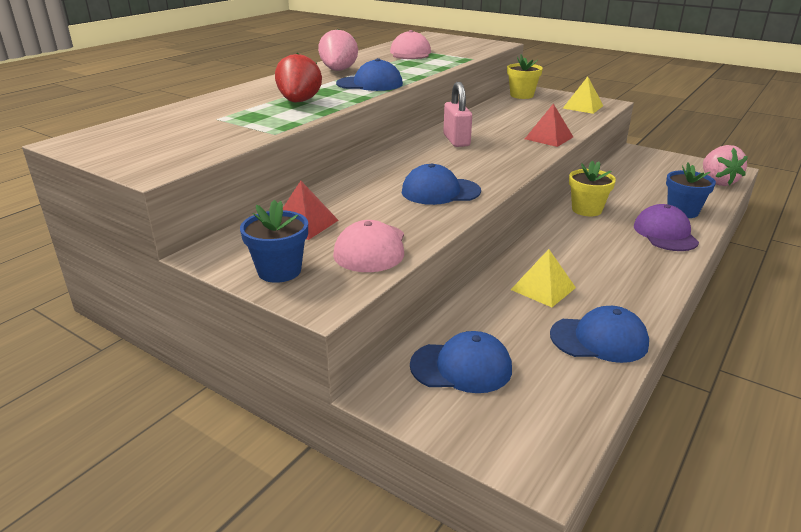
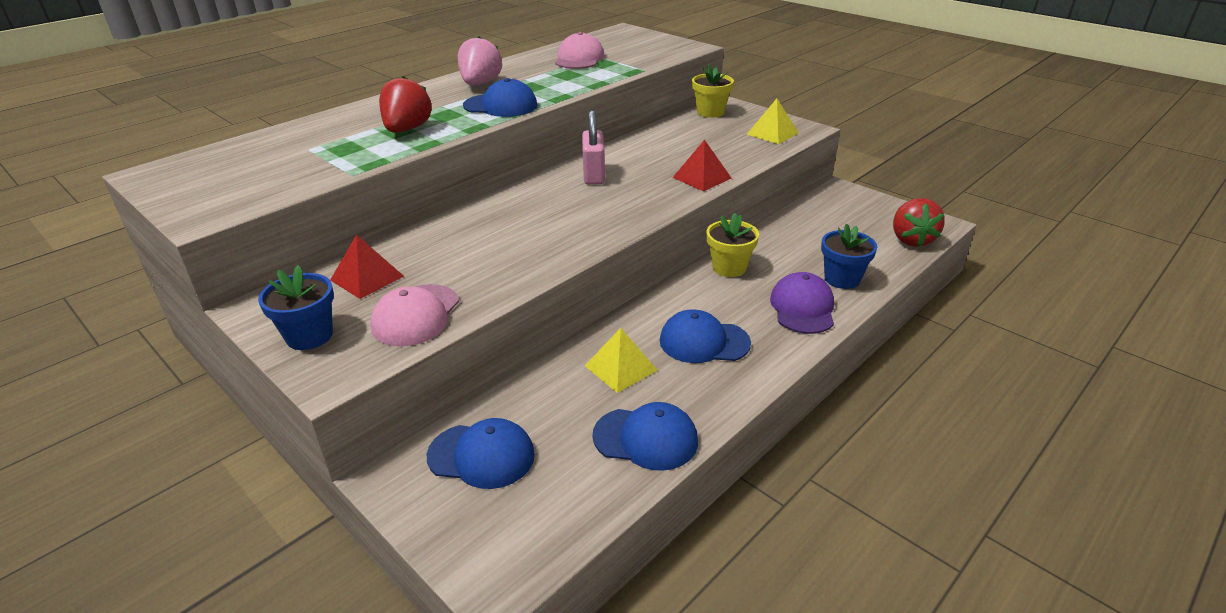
camera: 10 degrees right, 5 degrees up
blue cap [402,163,481,205] -> blue cap moved to [660,309,751,363]
pink strawberry [703,145,748,186] -> red strawberry [893,198,945,247]

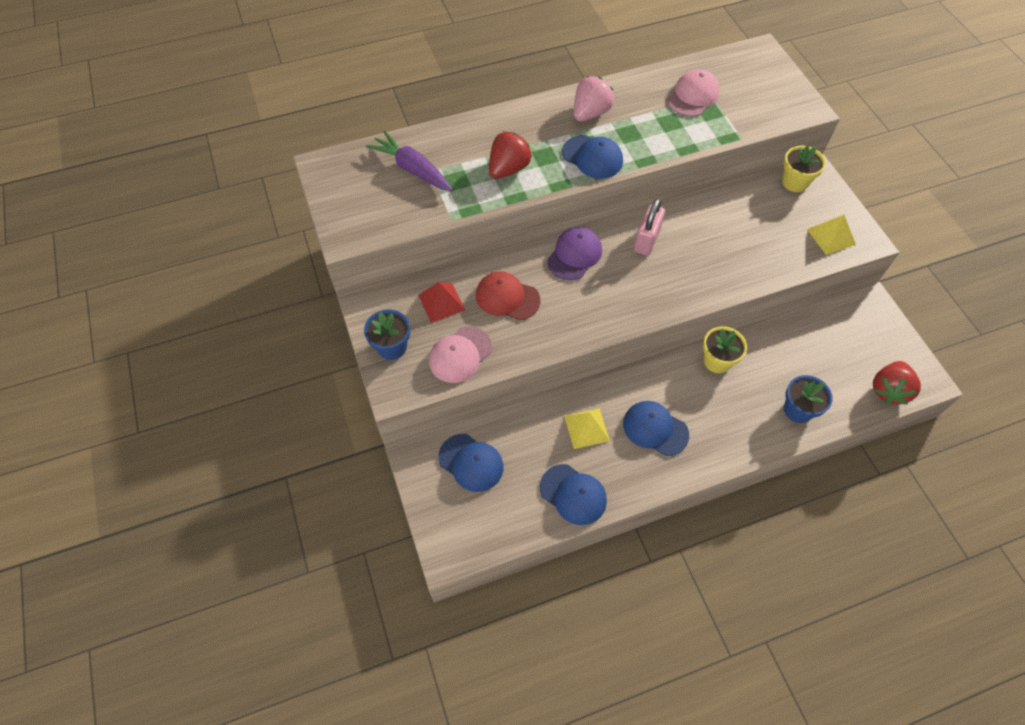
camera: 25 degrees right, 25 degrees up
red pyramid [673,139,731,191] -> none
purple cap [770,272,834,334] -> purple cap moved to [547,227,602,280]
none -> purple carrot [366,131,452,191]
none -> red cap [476,271,540,321]

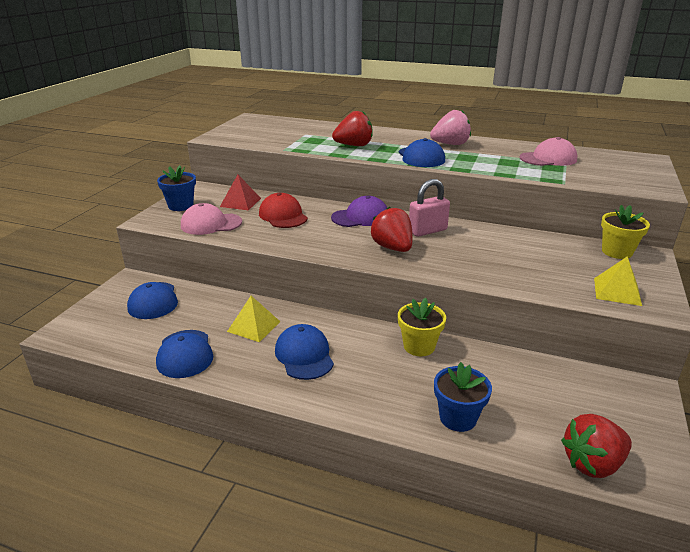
camera: 40 degrees right, 30 degrees down
purple carrot [366,131,452,191] -> none
none -> red strawberry [370,207,413,252]

